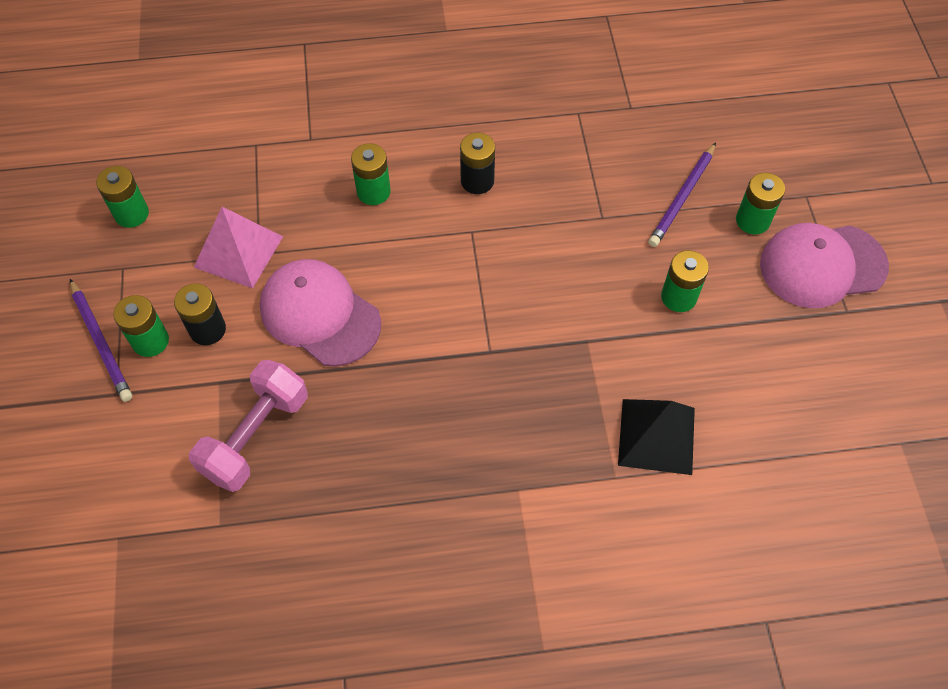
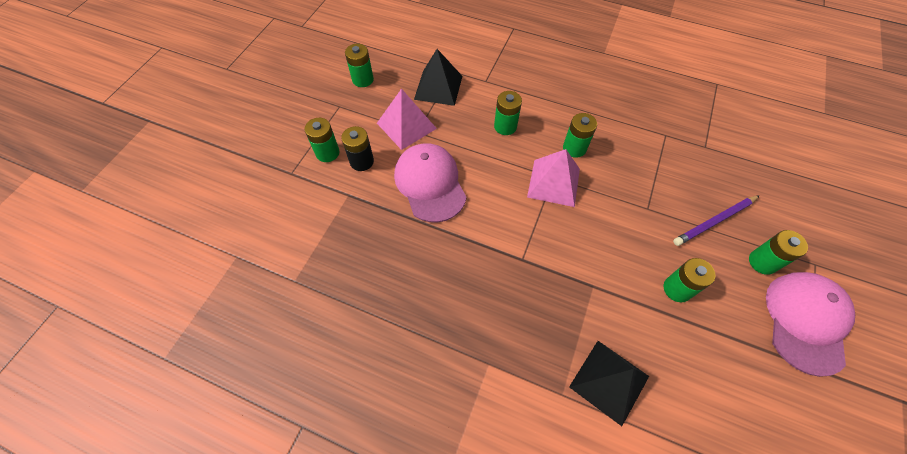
camera: 30 degrees right, 0 degrees up
purple pencil [70,279,132,402] -> none
pink dumbbell [189,360,308,492] -> none
black battery [460,133,495,194] -> green battery [563,113,597,158]
pink cap [760,223,889,308] -> pink cap turned 90 degrees clockwise [766,272,855,377]
none -> black pyramid [414,49,462,106]
none -> pink pyramid [527,149,580,207]

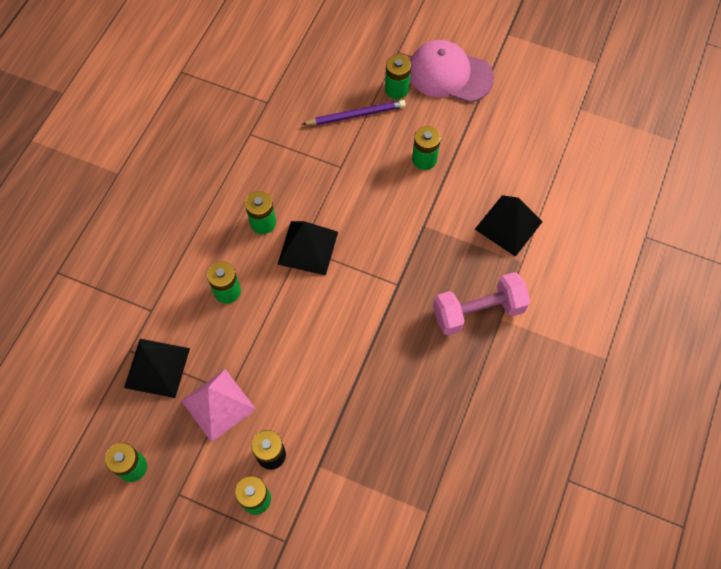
camera: 90 degrees left, 5 degrees up
pink cap [394,143,467,223] -> none
pink pyramid [527,149,580,207] -> black pyramid [277,221,338,275]
purple pencil [673,195,760,246] -> purple pencil turned 75 degrees counterclockwise [301,100,406,125]
none -> pink dumbbell [433,272,530,336]

